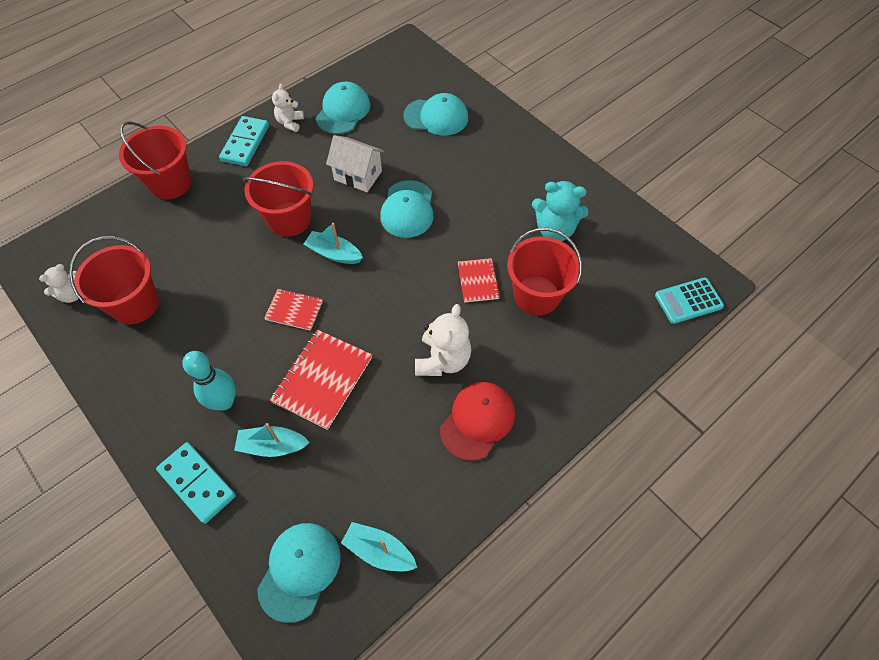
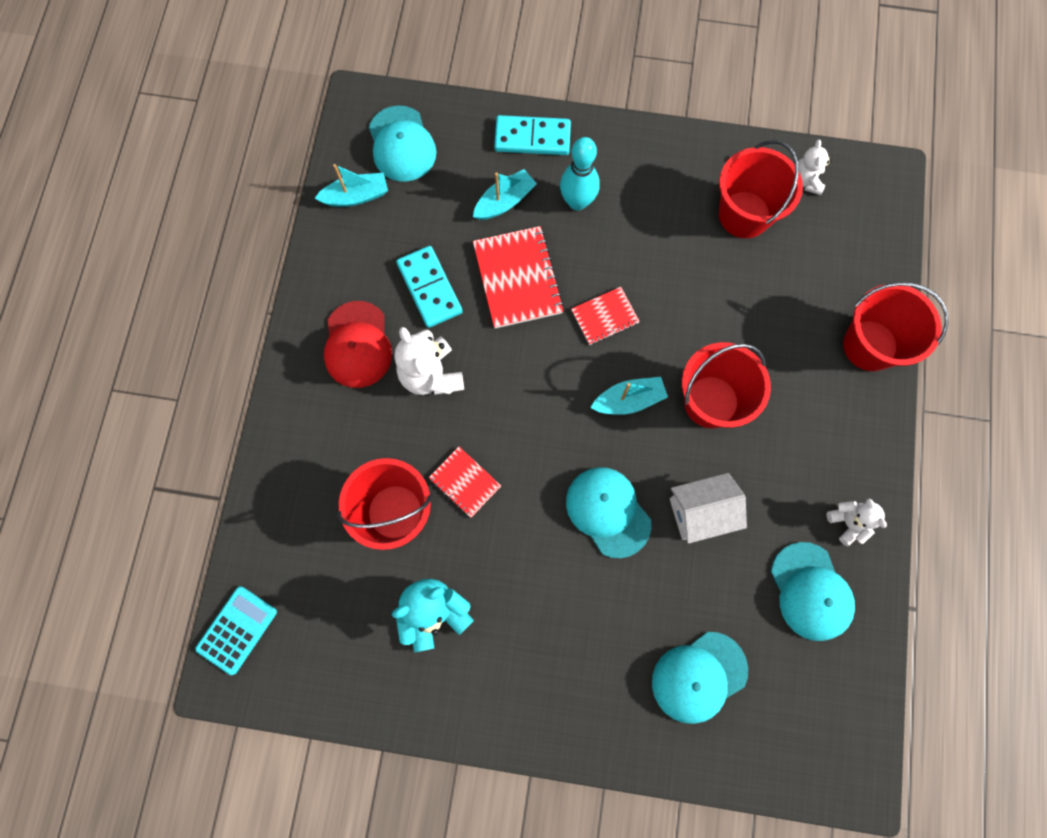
camera: 140 degrees right, 15 degrees up
turquoise domino [219,116,269,166] -> turquoise domino moved to [396,246,463,328]

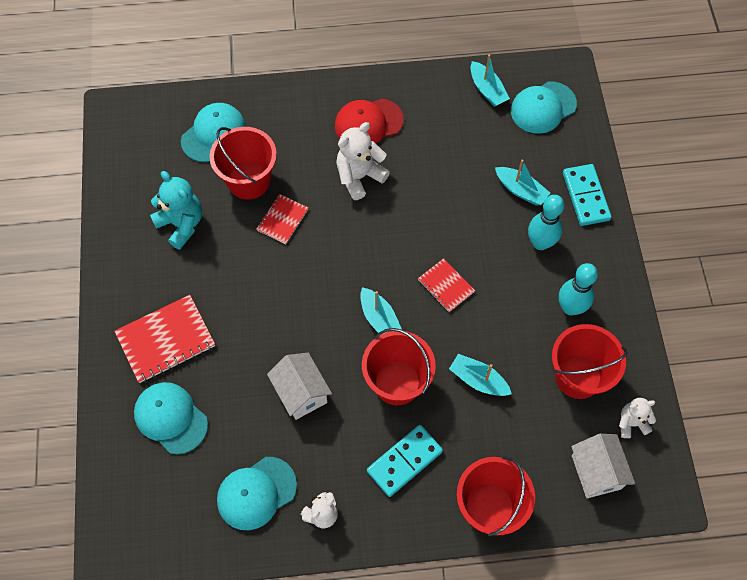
camera: 75 degrees right, 10 degrees down
turquoise calculator [195,587,277,675] -> none
turquoise domino [396,246,463,328] -> turquoise domino moved to [367,425,443,497]
red notebook [473,226,564,328] -> red notebook moved to [115,295,215,383]
turquoise cap [566,467,651,558] -> turquoise cap moved to [181,103,246,162]
none -> turquoise boat [449,354,512,396]
none -> turquoise bowling pin [559,263,598,315]
none -> white house [571,434,635,498]

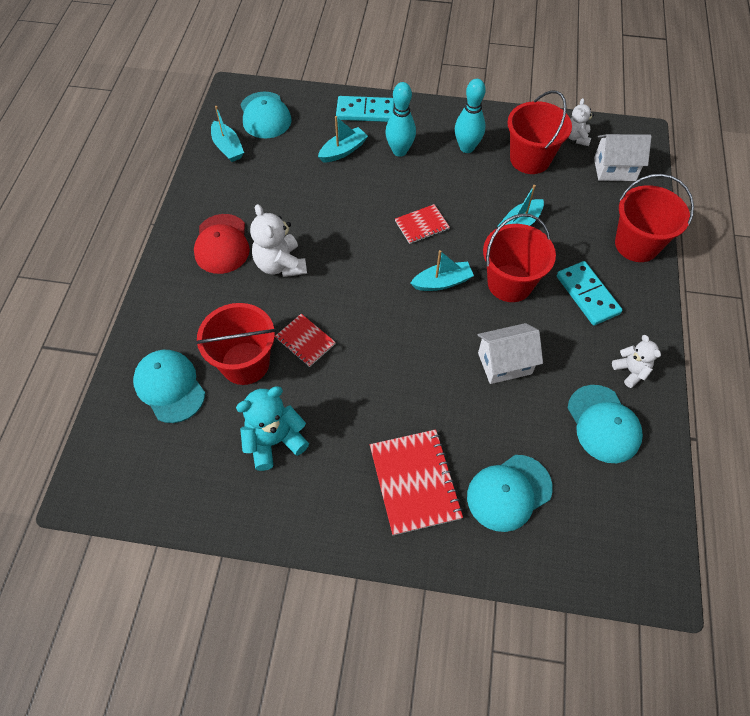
camera: 75 degrees left, 5 degrees down
turquoise boat [471,55,510,107] -> turquoise boat turned 75 degrees clockwise [211,106,244,162]

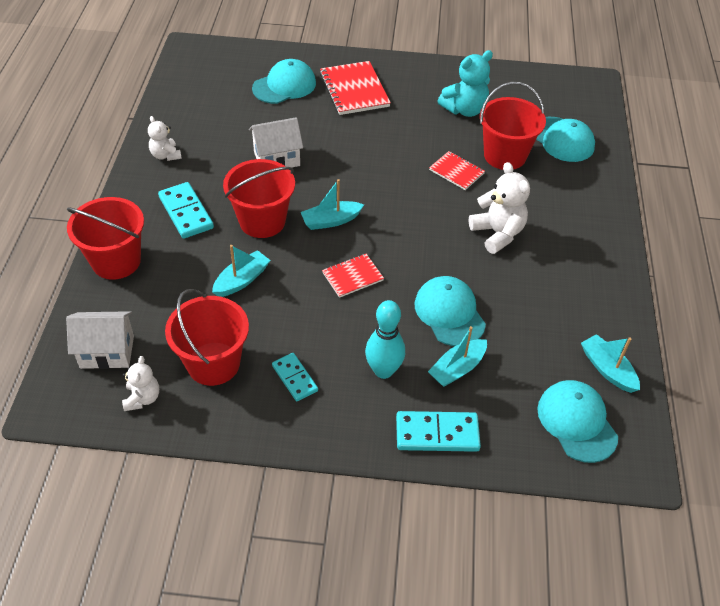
camera: 175 degrees right, 10 degrees down
red cap [194,214,250,274] -> none
turquoise bowling pin [455,79,486,153] -> turquoise domino [272,353,318,401]
turquoise cap [568,385,643,463] -> turquoise cap moved to [415,276,486,346]

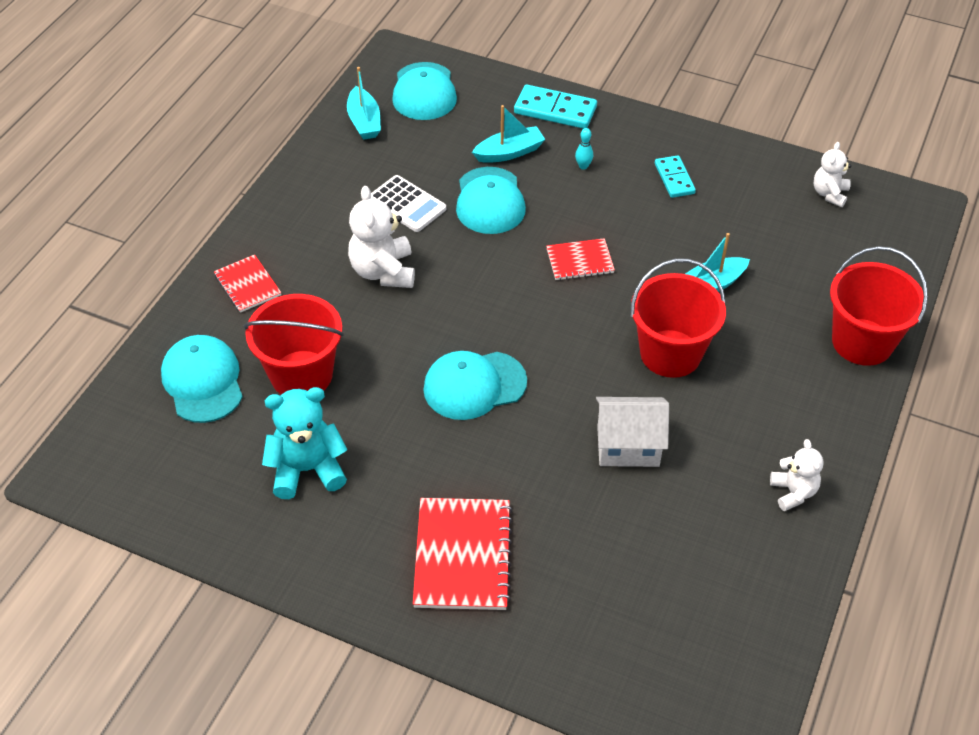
camera: 160 degrees left, 0 degrees up
white house [66,311,134,369] -> none
turquoise domino [158,182,214,239] -> none
red bucket [165,289,249,386] -> none
turquoise cap [252,59,316,104] -> turquoise cap moved to [423,351,527,420]
turquoise boat [301,179,364,230] -> none
turquoise bowling pin [365,300,405,379] -> turquoise bowling pin [575,128,593,170], size x0.45
red notebook [429,151,485,190] -> red notebook moved to [214,255,281,313]
none -> white calculator [371,175,446,232]

